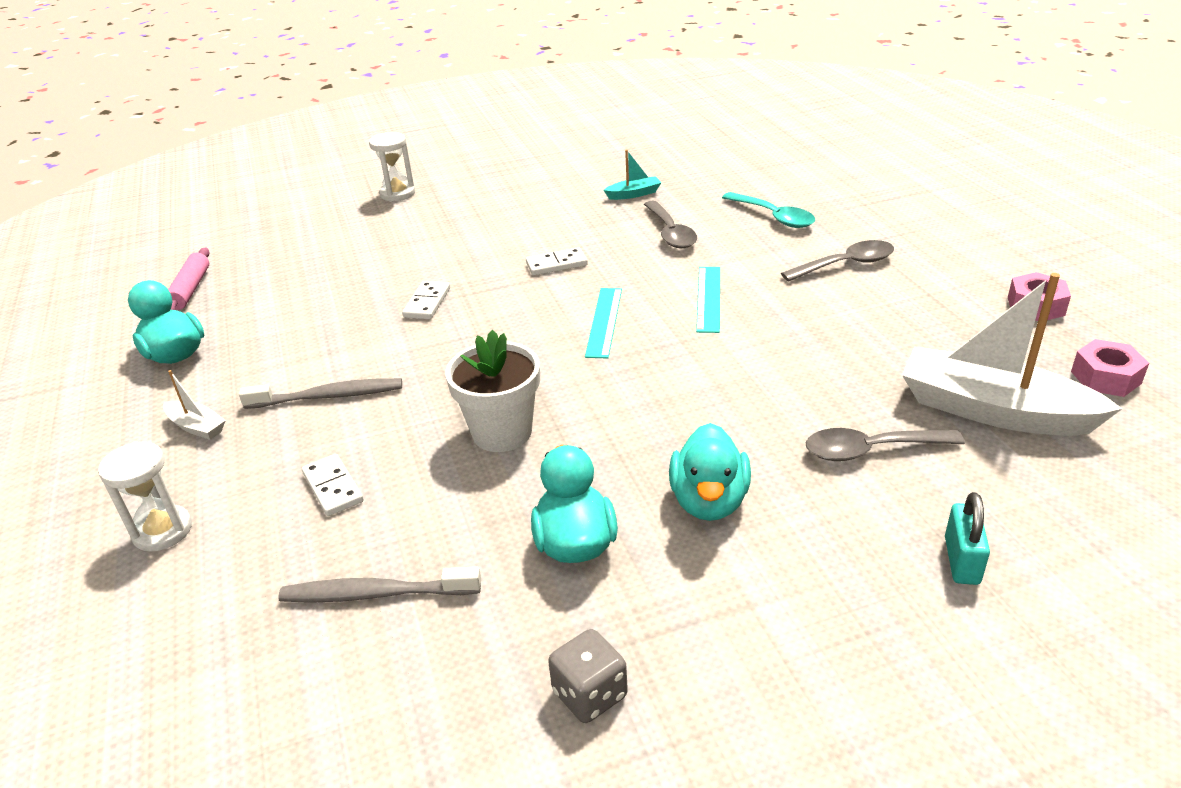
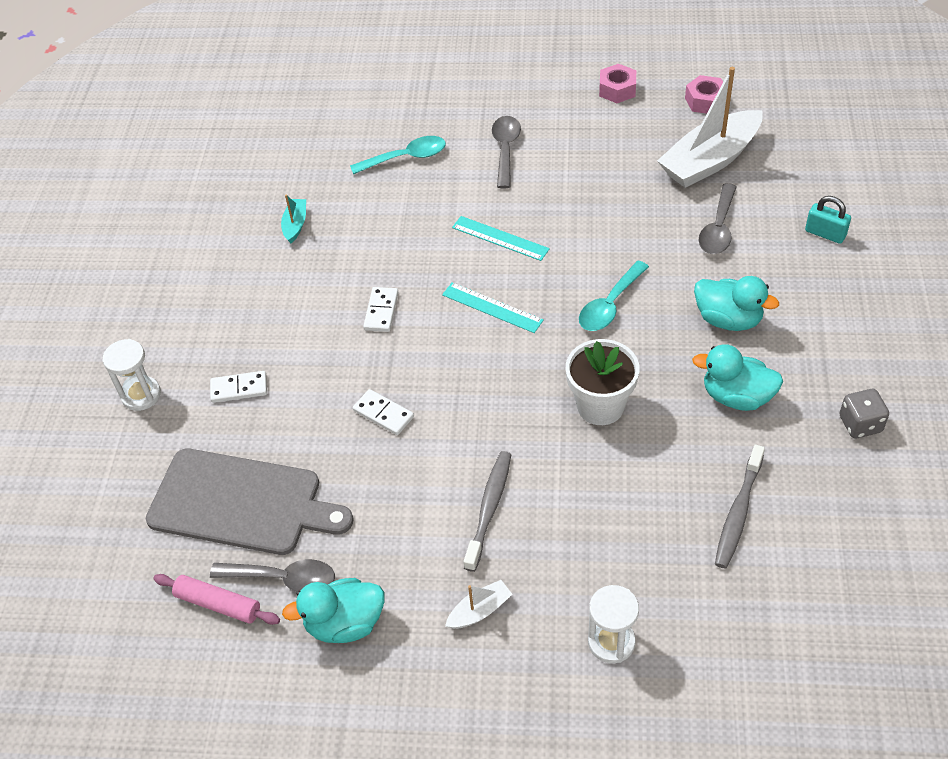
camera: 65 degrees left, 15 degrees up
white domino [302,454,364,516] -> white domino moved to [210,371,267,403]
grey spoon [644,201,697,248] -> grey spoon moved to [210,559,335,592]
none -> grey cutting board [146,448,354,555]
none -> turquoise spoon [579,261,649,331]

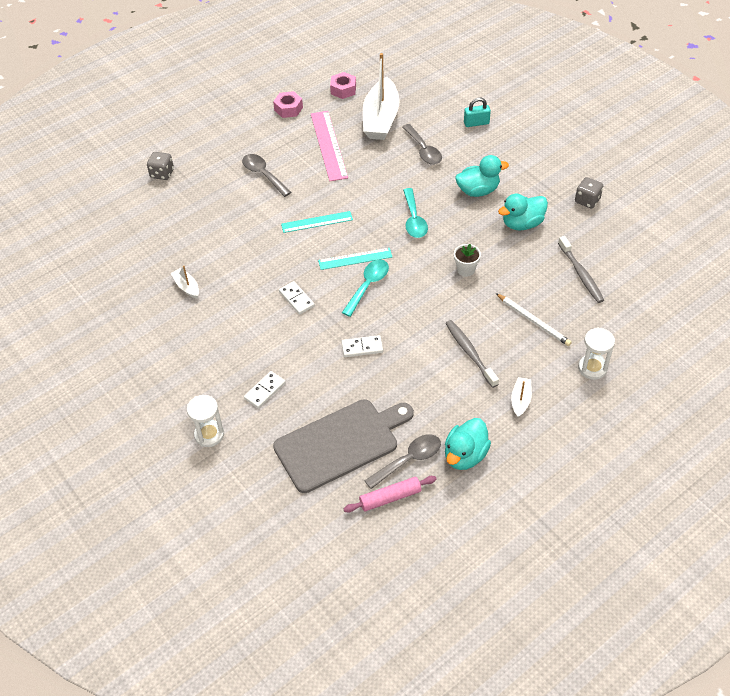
camera: 45 degrees left, 0 degrees up
turquoise boat [281,194,306,243] -> white boat [171,265,199,298]
turquoise spoon [350,136,446,174] -> turquoise spoon moved to [342,259,389,317]
white flower pot [566,339,639,425] -> white flower pot [454,244,481,277], size x0.58
none -> grey dice [147,152,174,180]
none -> pink ruler [311,111,348,181]
none -> white pencil [496,293,572,346]

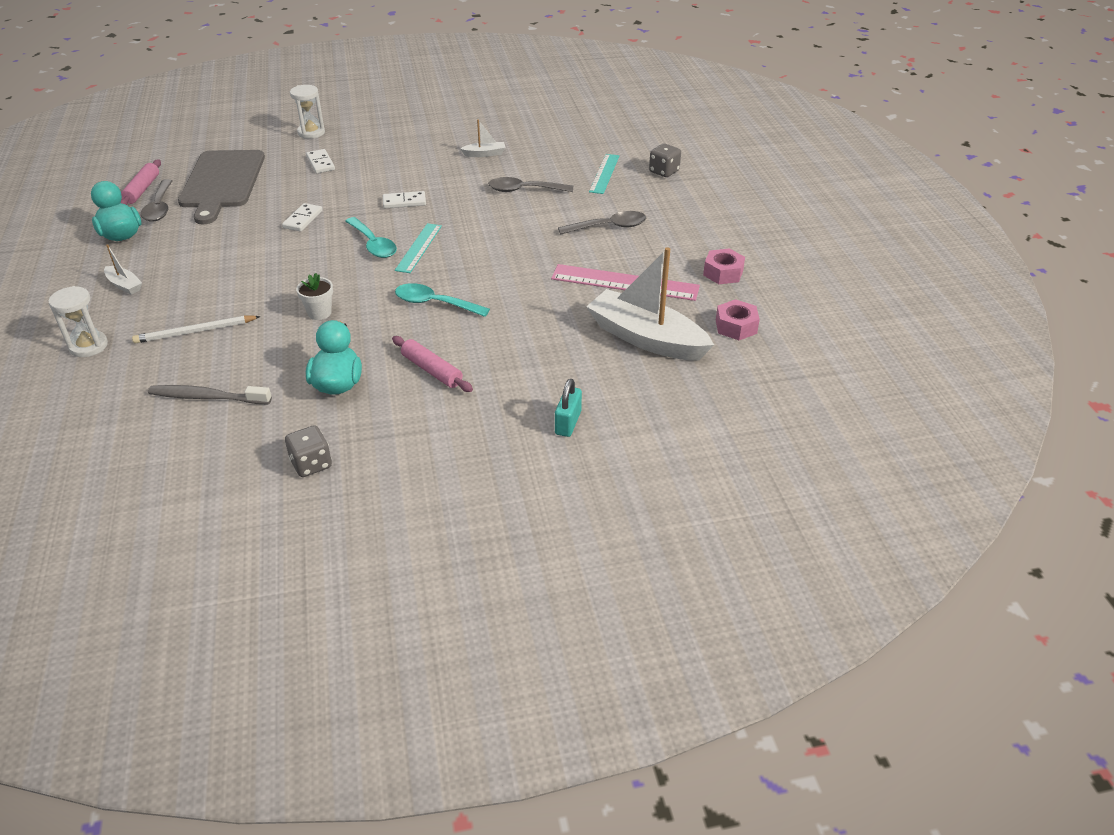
camera: 115 degrees right, 10 degrees down
turquoise ruler [281,211,353,233] -> turquoise ruler moved to [589,154,619,194]
grey spoon [402,124,442,165] -> grey spoon moved to [488,177,573,192]
grey toothbrush [445,320,499,388] -> none
turquoise duck [455,155,509,197] -> pink rolling pin [392,336,473,392]

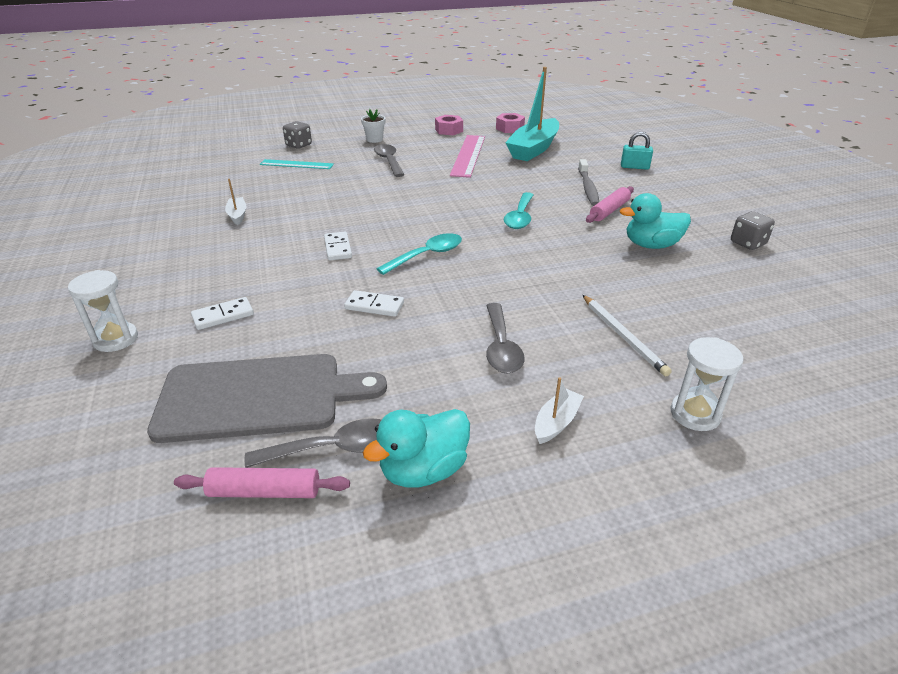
camera: 95 degrees left, 5 degrees down
grey toothbrush [148,385,272,404] -> grey toothbrush moved to [578,159,599,206]
white flower pot [296,273,333,320] -> white flower pot moved to [361,109,385,143]
turquoise ruler [395,223,442,273] -> none
grey spoon [488,177,573,192] -> grey spoon moved to [486,303,525,373]
white boat [586,247,714,360] -> turquoise boat [505,67,559,161]

